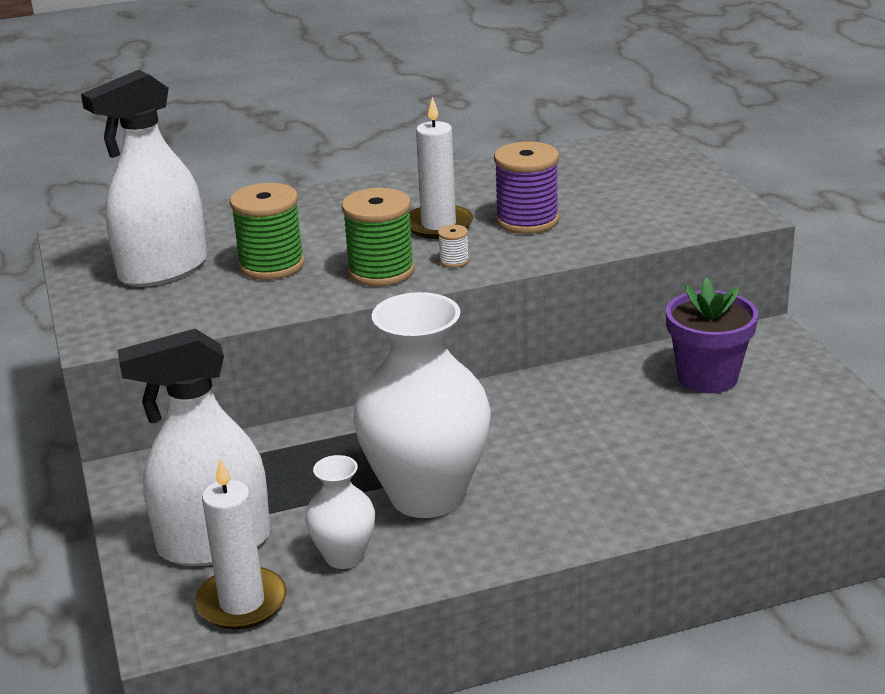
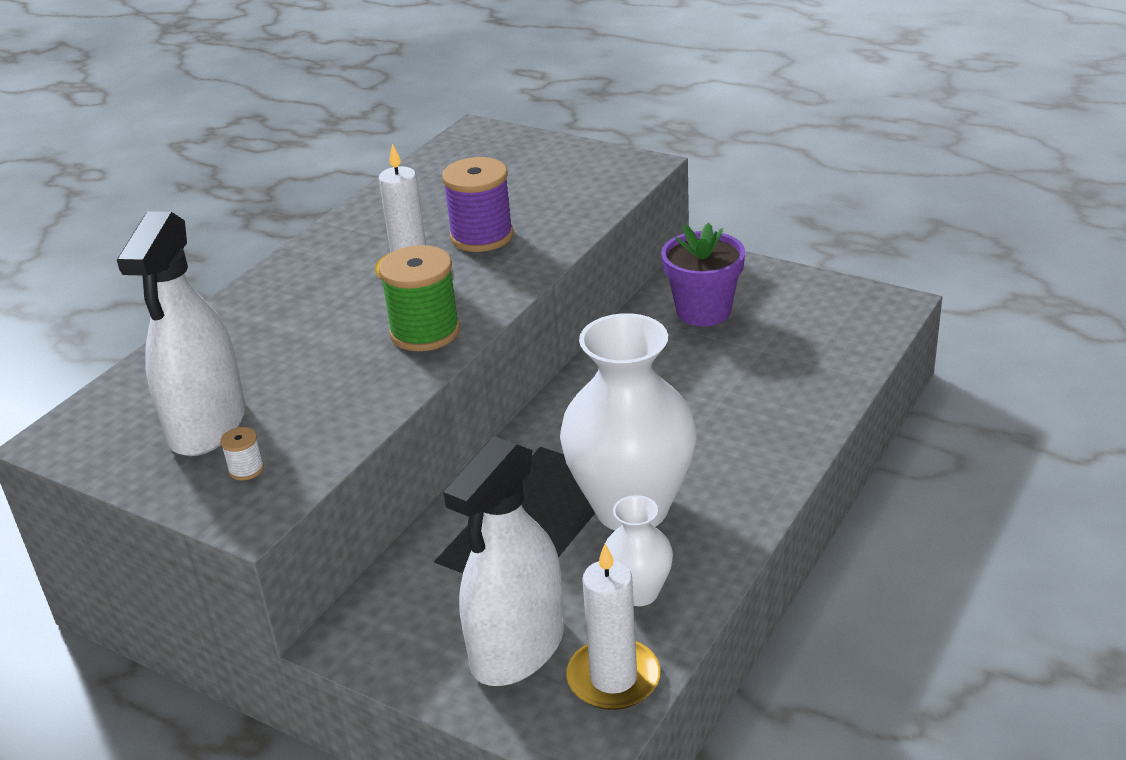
camera: 40 degrees left, 5 degrees up
green spool [230,183,305,280] -> none
white spool [438,225,469,268] -> white spool moved to [220,427,264,481]

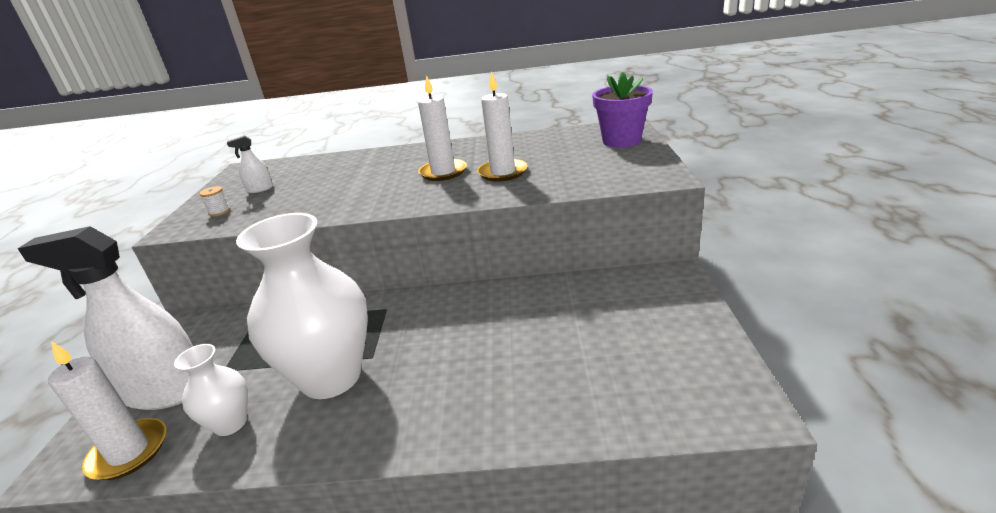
camera: 60 degrees right, 5 degrees down
white spray bottle [117,211,246,456] -> white spray bottle [227,136,273,193], size x0.41
green spool [379,245,460,351] -> none
purple spool [442,157,514,252] -> white candle [477,71,528,182]
purple flower pot [661,223,745,326] -> purple flower pot moved to [592,72,653,148]

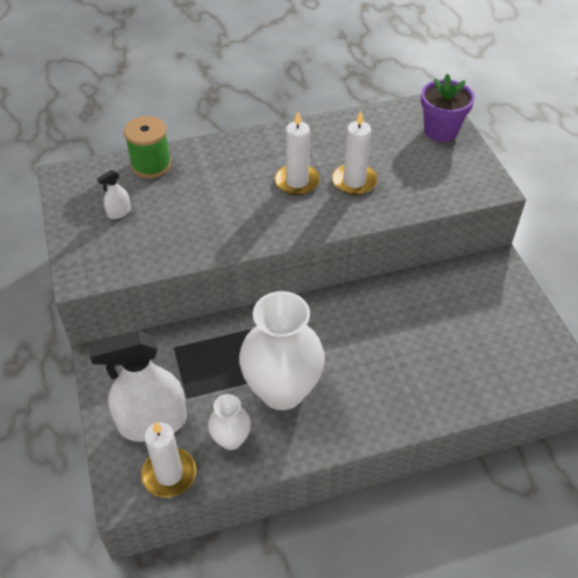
camera: 20 degrees left, 20 degrees up
white spool [199,186,230,217] -> none
none -> green spool [124,116,171,178]

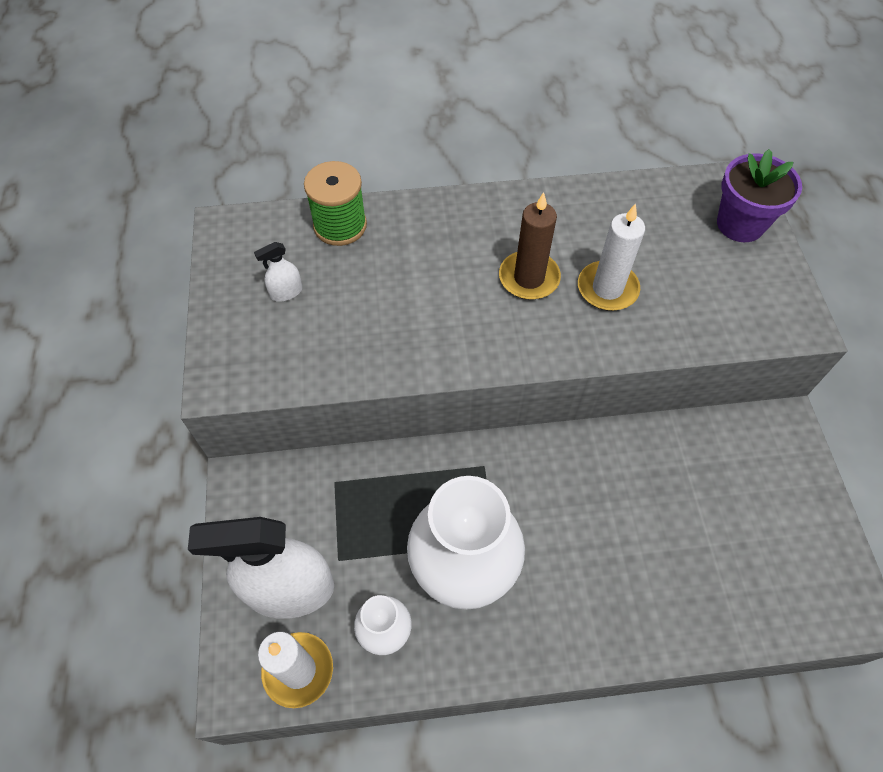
camera: 10 degrees right, 10 degrees up
white candle [275,112,320,195] -> brown candle [499,192,561,300]

